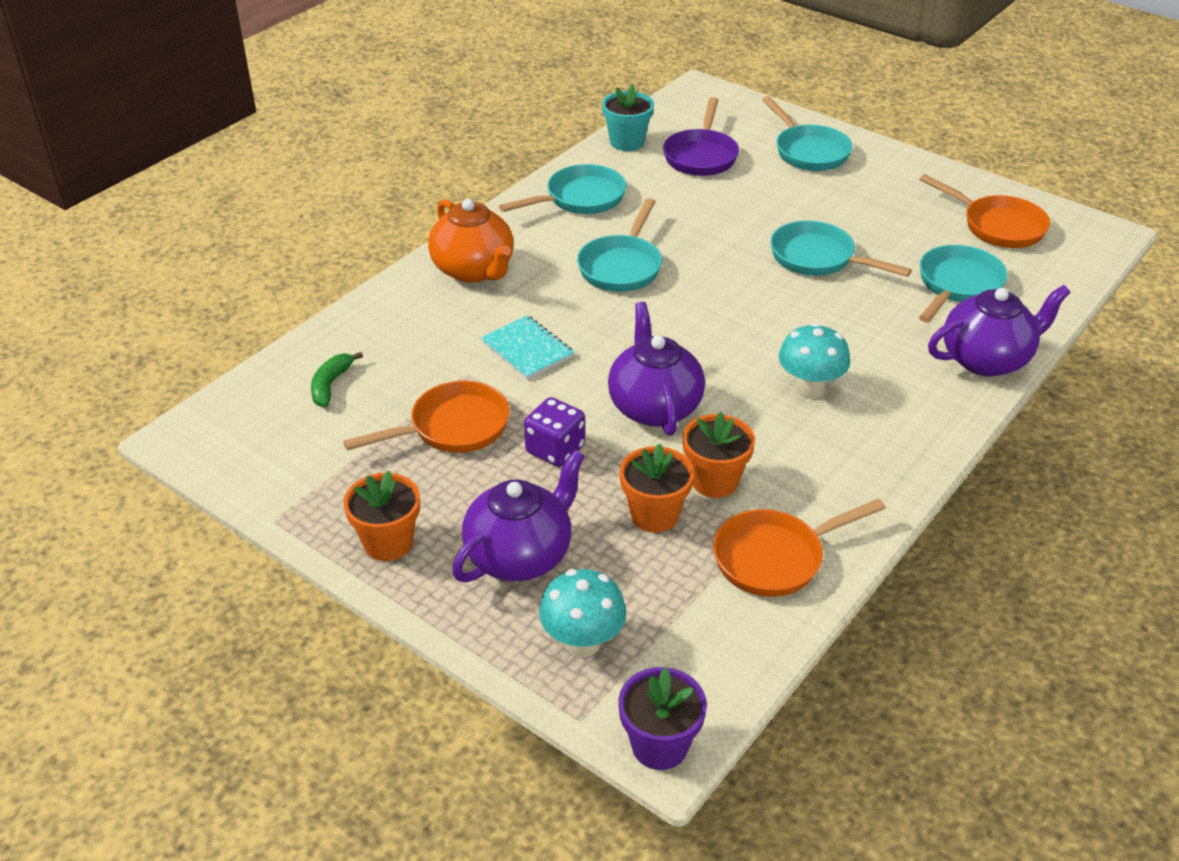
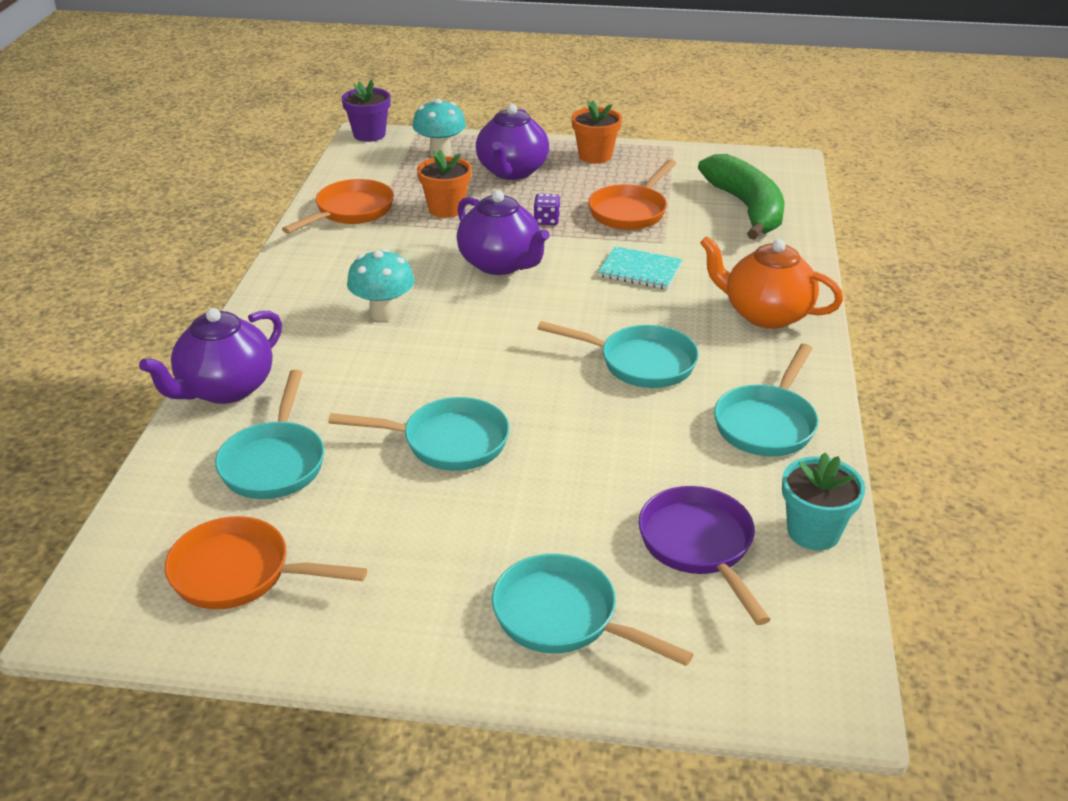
camera: 150 degrees right, 5 degrees down
green banana [311,352,363,407] -> green banana [698,154,785,240], size x2.24
purple dice [524,397,585,467] -> purple dice [534,194,560,225], size x0.66
turquoise pan [577,198,662,292] -> turquoise pan turned 120 degrees clockwise [537,321,699,388]
orange flower pot [683,412,755,498] -> none

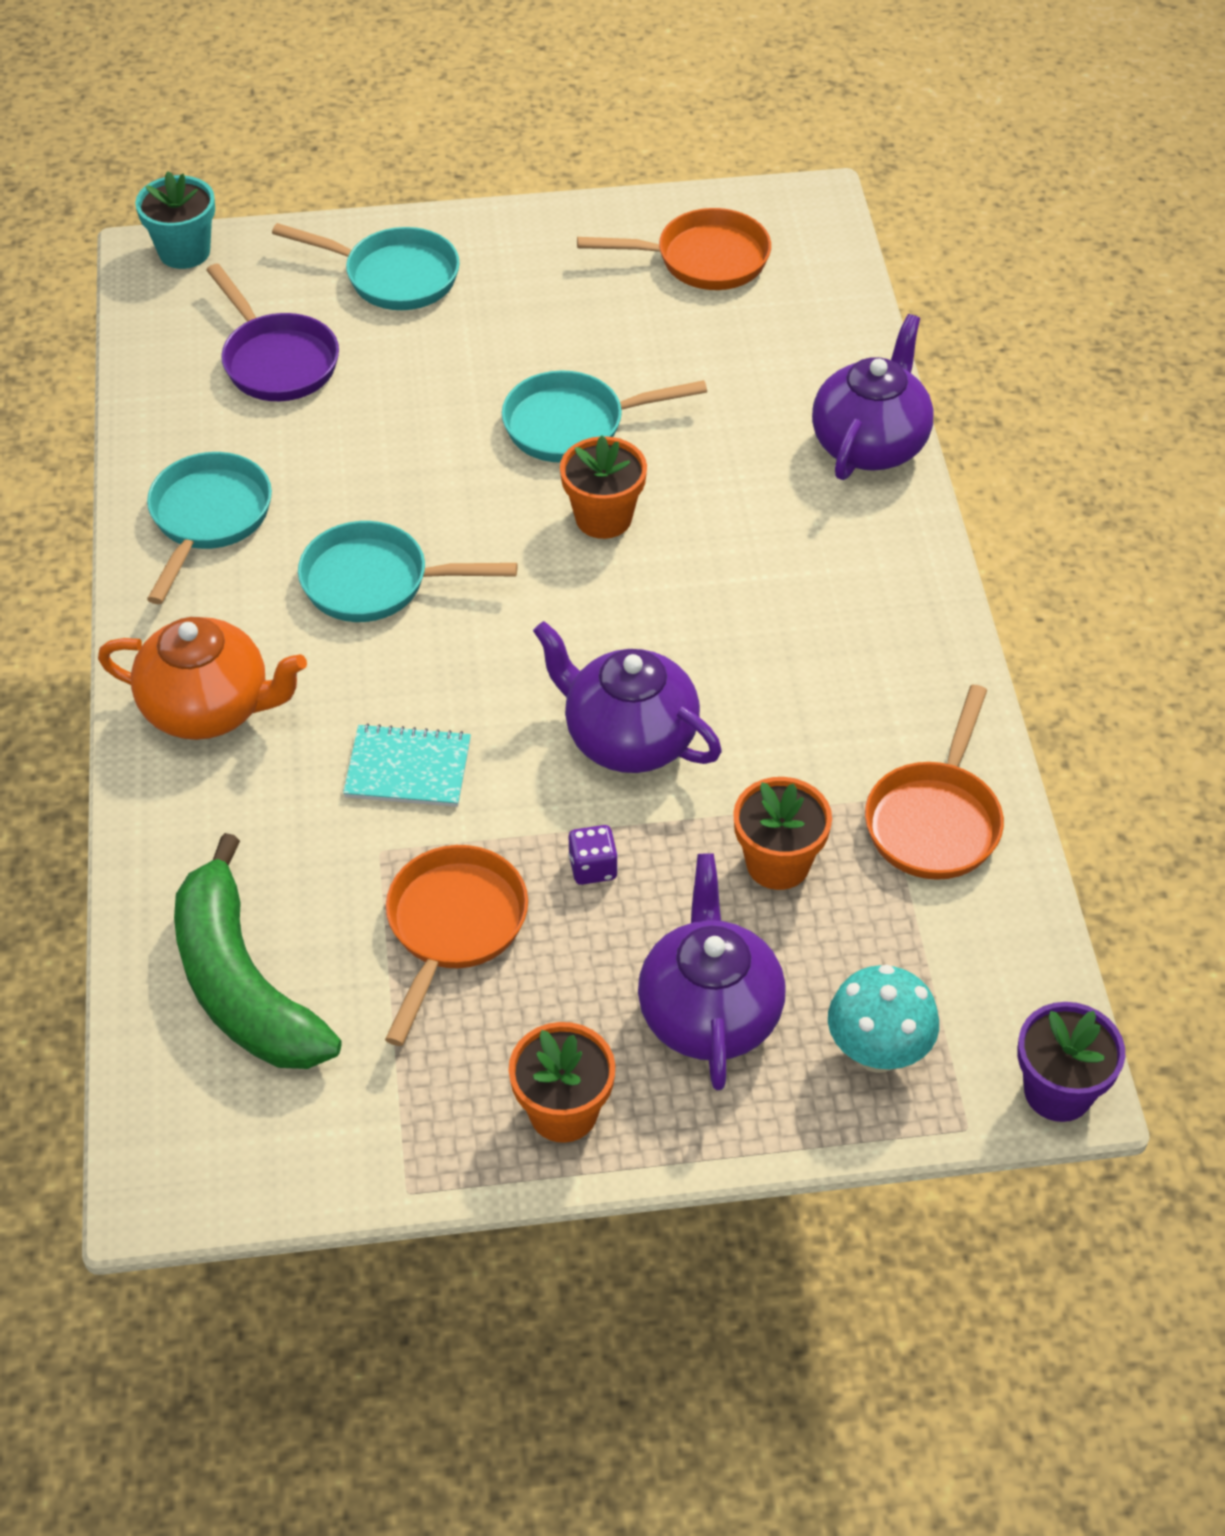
camera: 165 degrees right, 15 degrees up
turquoise pan [215,370,324,499] -> none
turquoise mushroom [347,249,415,321] -> none
turquoise flower pot [782,452,865,550] -> turquoise flower pot moved to [135,171,215,269]
none -> orange flower pot [560,436,647,539]

